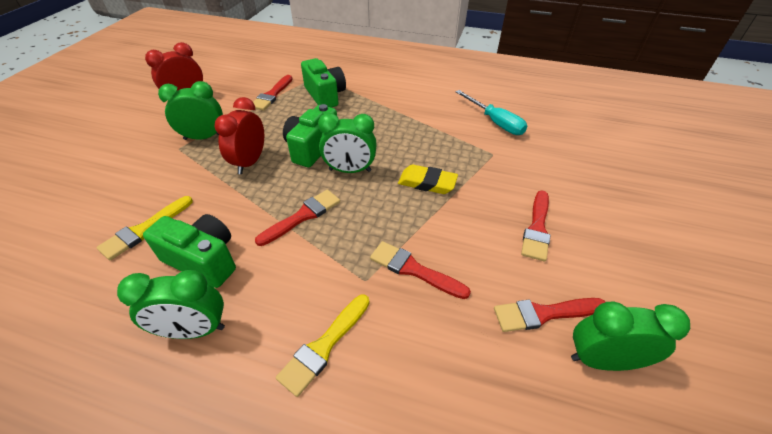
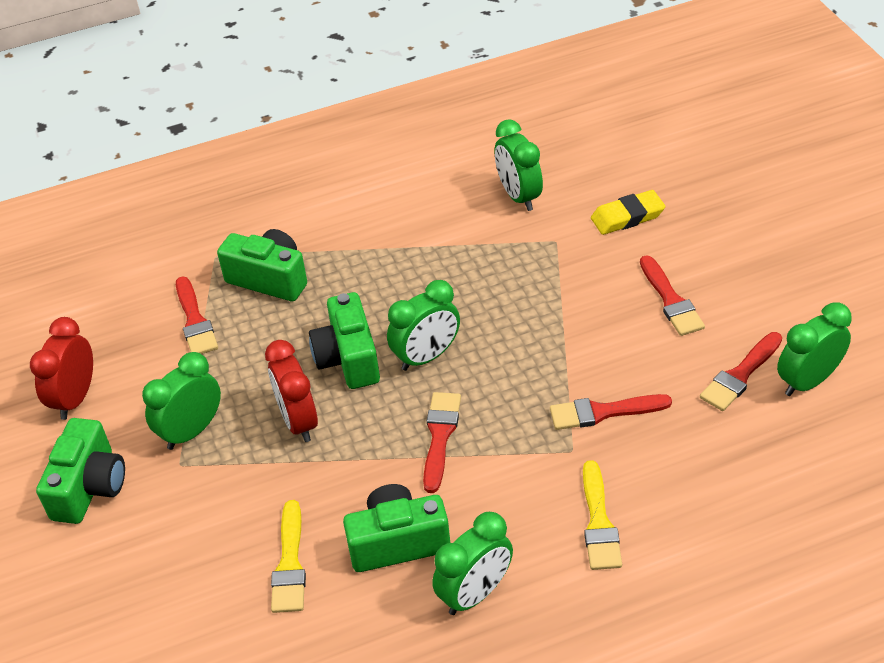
camera: 35 degrees left, 0 degrees up
yellow eraser [398,164,458,194] -> yellow eraser moved to [591,190,665,235]
turquoise screwdriver [455,90,527,135] -> green clock [495,119,543,211]
none -> green camera [36,418,125,524]

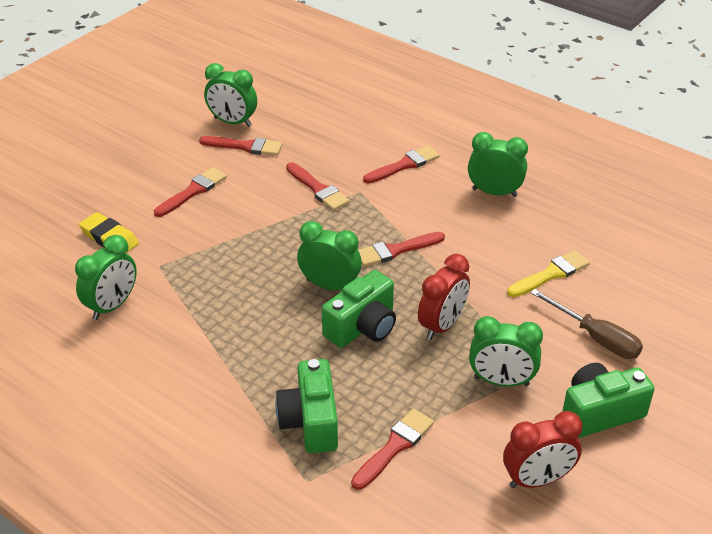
camera: 125 degrees left, 5 degrees down
green camera [343,484,450,572] -> none
yellow brush [583,460,622,570] -> red brush [363,145,440,184]
none -> brown screwdriver [530,289,643,359]

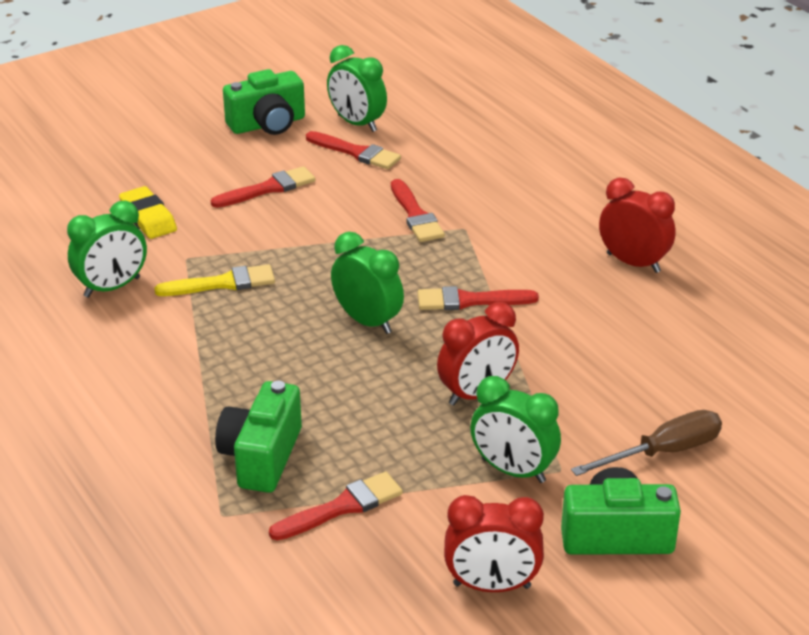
camera: 20 degrees right, 5 degrees down
green camera [322,270,396,348] -> green camera moved to [223,69,305,135]
red brush [363,145,440,184] -> none
green clock [468,132,528,197] -> red clock [599,177,676,273]
yellow brush [507,250,590,297] -> yellow brush moved to [154,264,275,296]
brown screwdriver [530,289,643,359] -> brown screwdriver turned 90 degrees counterclockwise [571,410,722,476]

